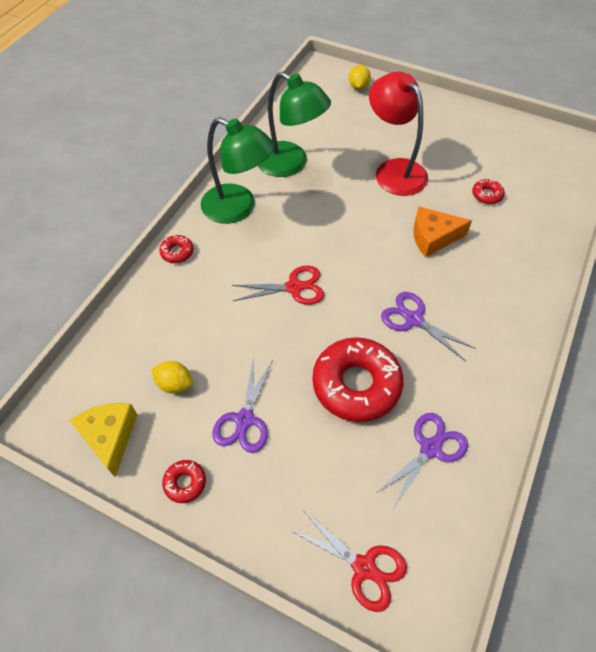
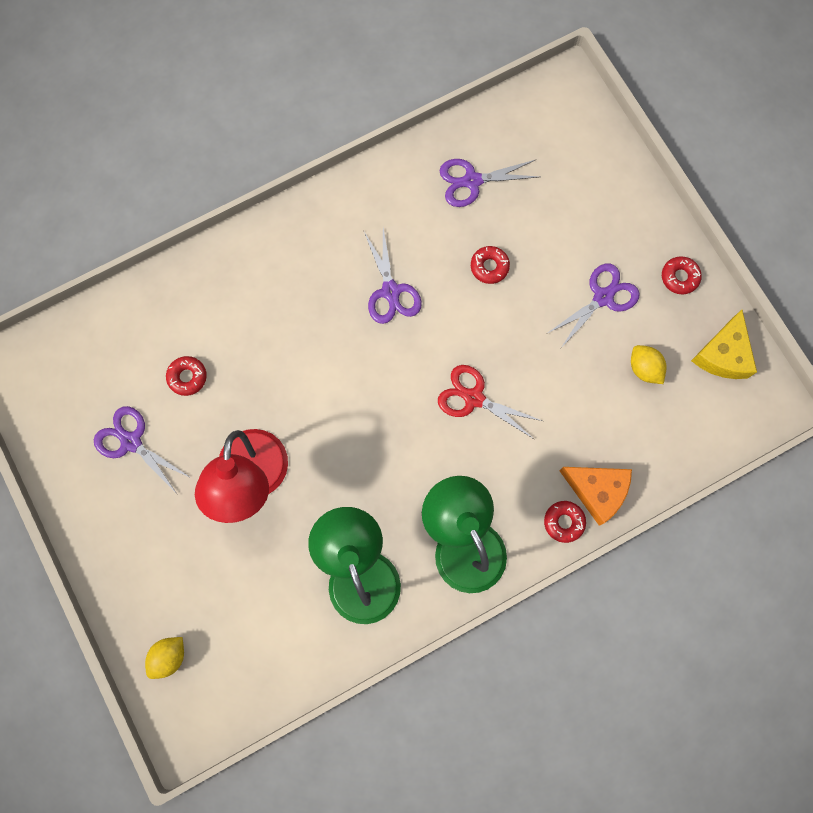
camera: 145 degrees left, 20 degrees up
red scissors [290,510,407,612] -> none
red donut [312,337,404,422] -> red donut [471,246,510,284], size x0.44
orange cheese [413,207,472,257] -> orange cheese moved to [559,467,632,526]
none -> purple scissors [94,406,191,495]

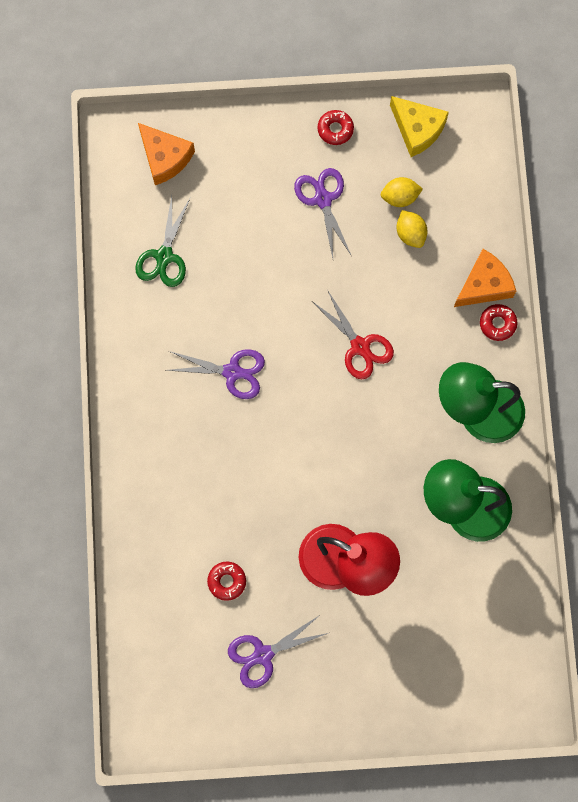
camera: 65 degrees left, 0 degrees up
yellow lemon [145,637,184,679] -> yellow lemon moved to [397,210,427,248]
red scissors [438,365,542,439] -> red scissors turned 90 degrees counterclockwise [312,291,394,379]
purple scissors [440,159,539,207] -> green scissors [135,196,190,287]
red donut [471,246,510,284] -> none
none -> orange cheese [138,123,195,185]

